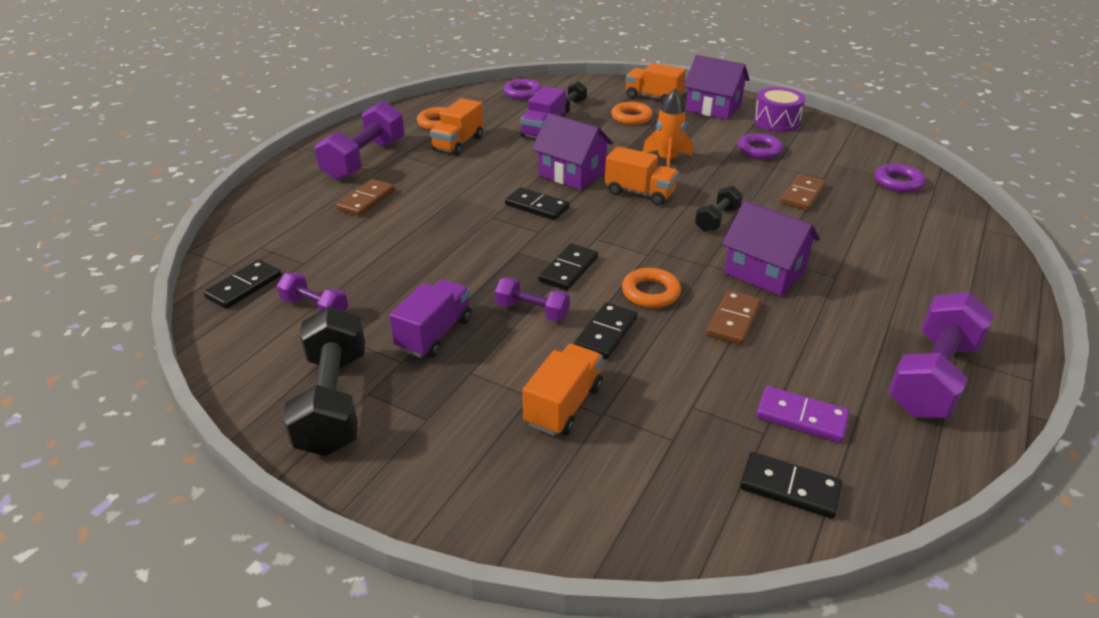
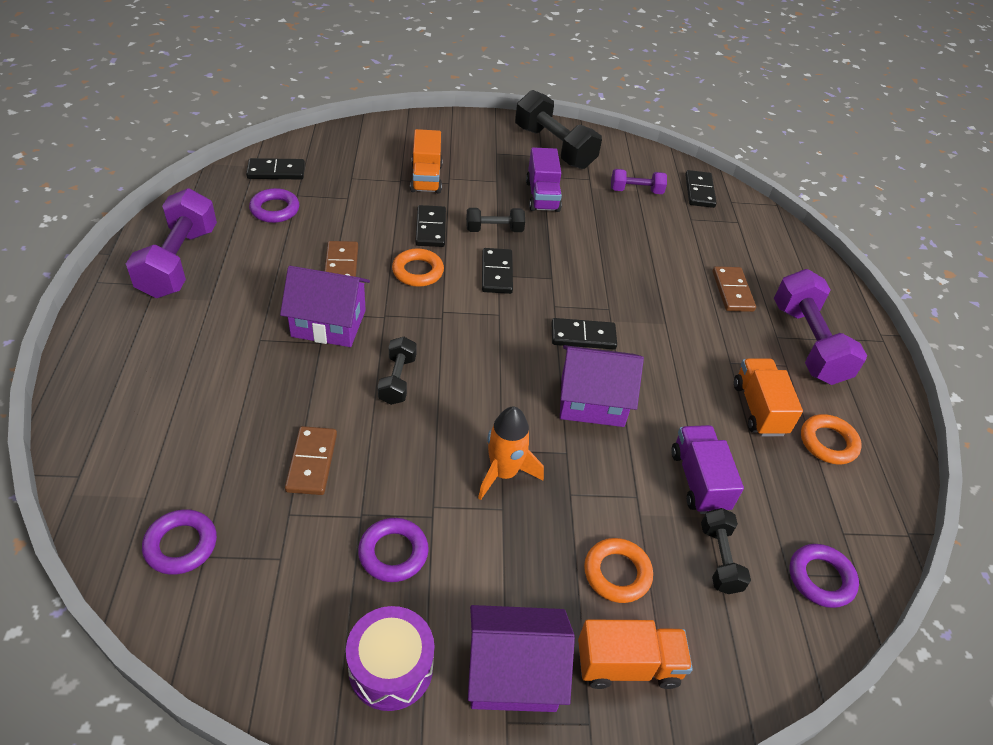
camera: 145 degrees right, 10 degrees up
purple dumbbell [495,277,570,322] -> black dumbbell [466,208,525,232]
orange truck [605,146,679,206] -> none
purple domino [756,386,850,443] -> purple ring [249,188,299,223]

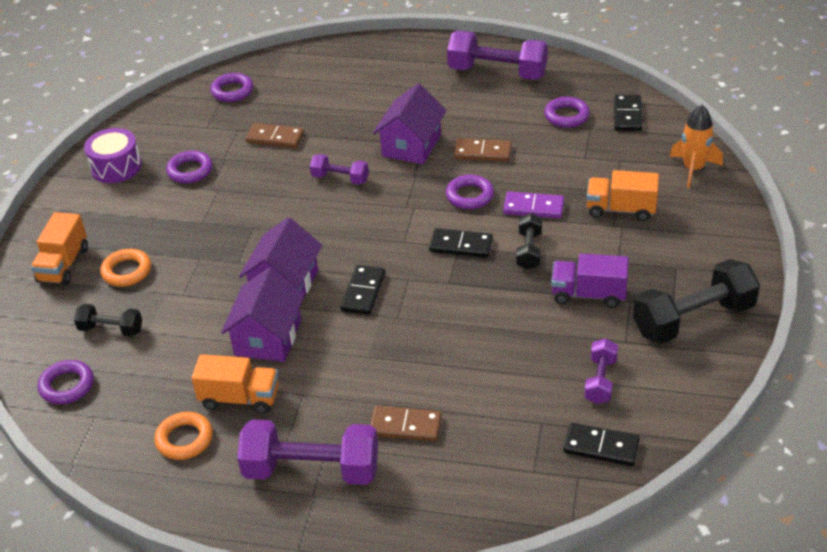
camera: 110 degrees right, 5 degrees down
black dumbbell [377,337,417,405] -> purple dumbbell [310,154,369,185]
orange ring [392,248,444,287] -> purple ring [446,175,494,209]
black domino [415,205,446,247] -> purple domino [503,191,564,218]
purple house [468,605,575,712] -> purple house moved to [221,267,305,362]
orange rocket [478,407,544,500] -> orange rocket moved to [670,104,723,188]
purple truck [671,425,744,514] -> none

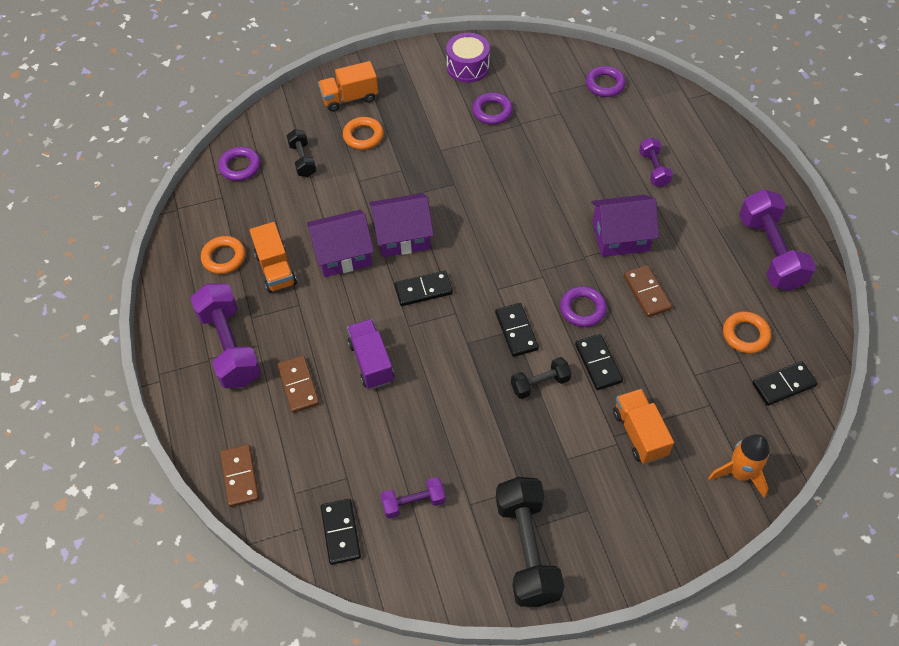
camera: 60 degrees right, 15 degrees up
brown domino [246,123,304,148] -> brown domino moved to [220,444,259,507]
purple dumbbell [310,154,369,185] -> purple dumbbell moved to [639,137,673,187]
purple domino [503,191,564,218] -> black domino [575,334,623,390]
purple ring [544,97,590,128] -> orange ring [723,311,771,354]
purple truck [551,253,629,308] -> purple truck moved to [347,319,394,389]
black dumbbell [633,259,760,344] -> black dumbbell turned 45 degrees clockwise [496,477,564,607]

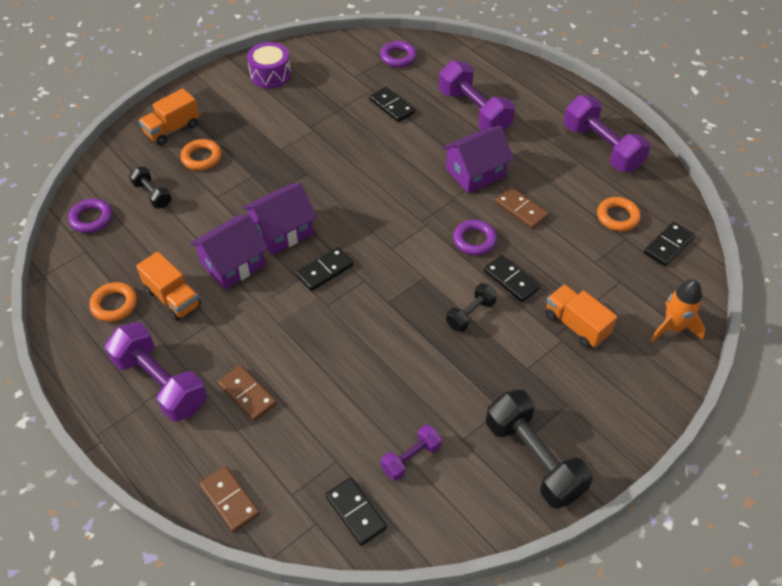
camera: 25 degrees left, 5 degrees down
purple truck [347,319,394,389] -> none
purple ring [472,93,513,125] -> none
black domino [495,303,539,357] -> black domino moved to [369,87,415,122]
purple dumbbell [639,137,673,187] -> purple dumbbell [439,60,515,131], size x1.87

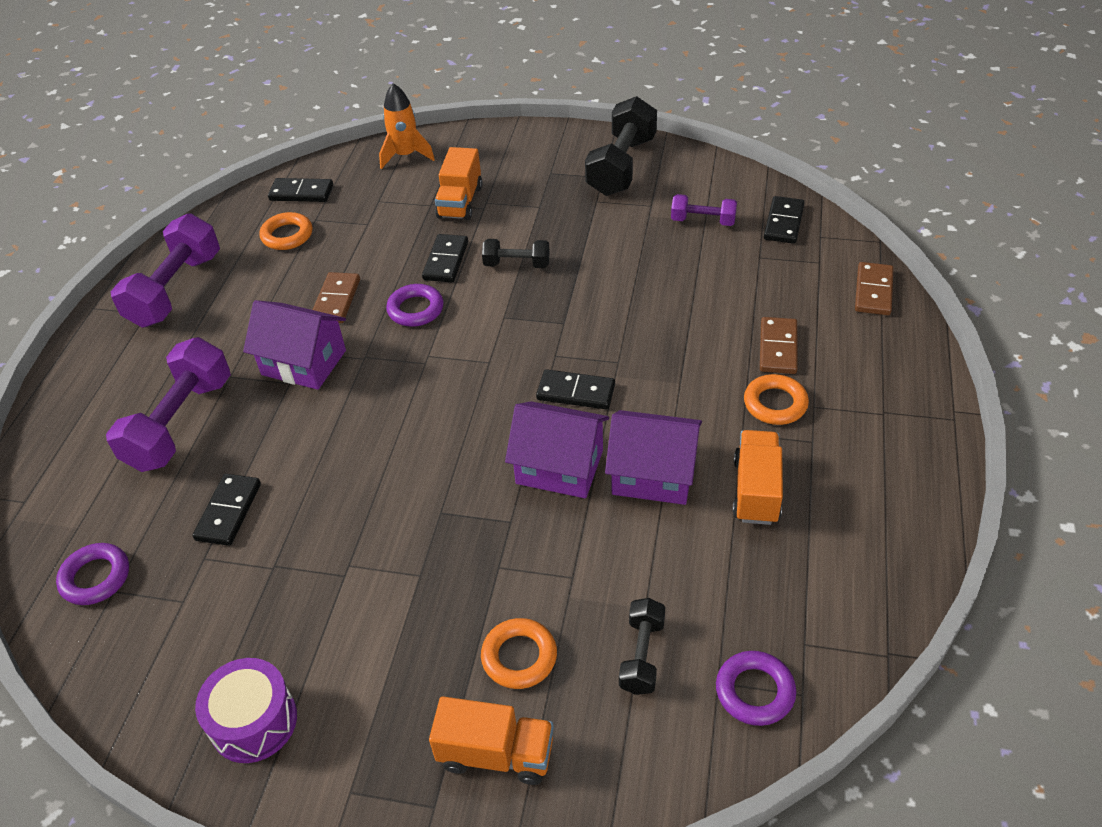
camera: 125 degrees left, 5 degrees down
orange ring [90,282,137,322] -> orange ring moved to [744,374,809,425]
purple dumbbell [105,322,207,422] -> none

